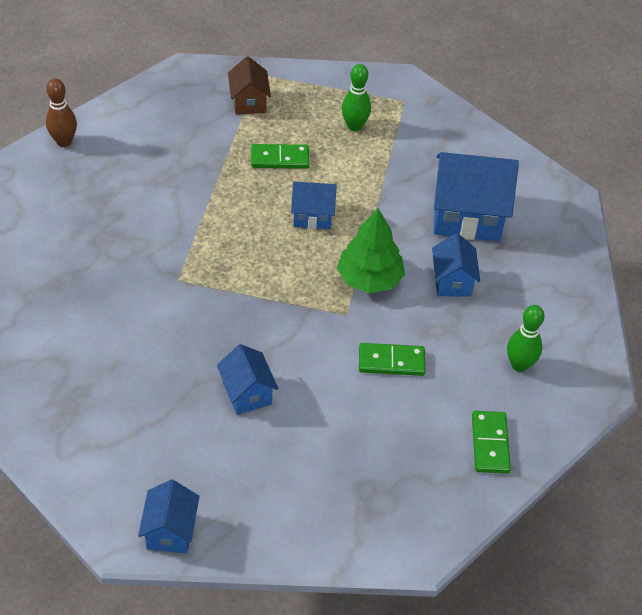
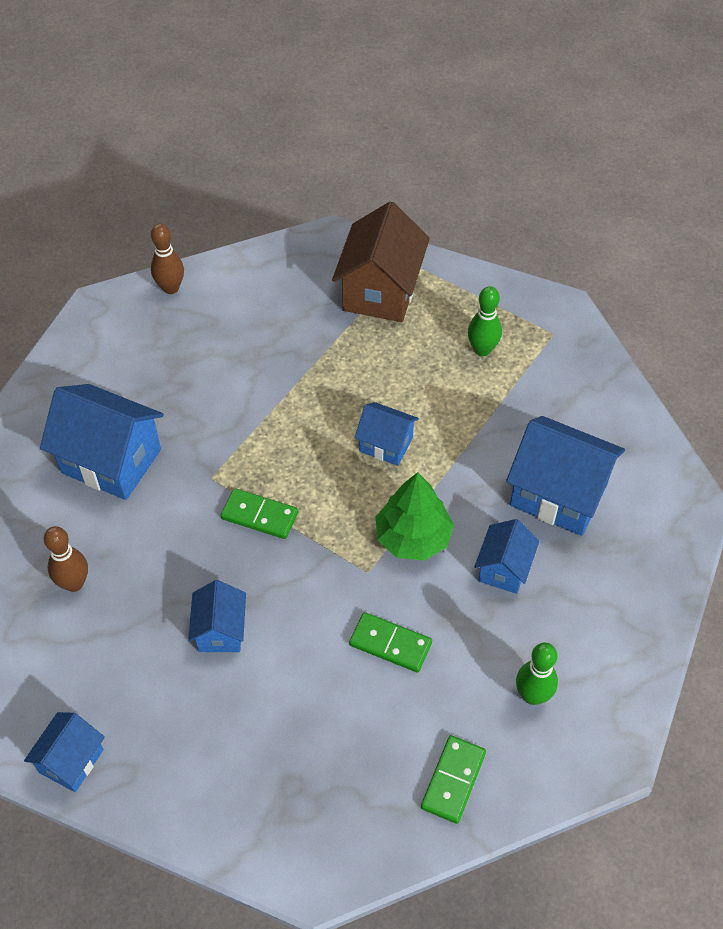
camera: 25 degrees right, 5 degrees up
brown house [228,56,271,115] -> brown house [332,201,430,322], size x1.79
green domino [251,144,309,169] -> green domino moved to [221,488,298,539]
none -> blue house [40,384,164,500]
none -> brown bowling pin [44,526,88,592]

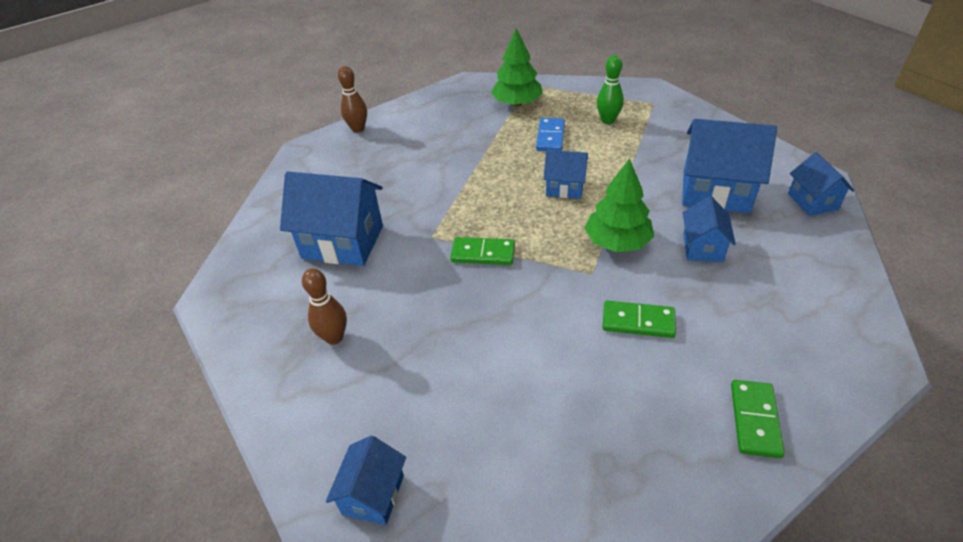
camera: 10 degrees left, 10 degrees down
blue house [188,580,246,652] -> blue house moved to [788,152,854,216]
brown house [332,201,430,322] -> green tree [491,28,543,106]
green bowling pin [516,643,558,705] -> none
none -> blue domino [536,118,565,151]

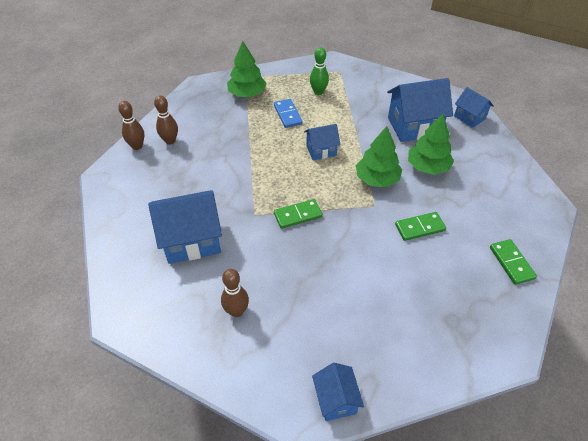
camera: 30 degrees left, 5 degrees up
blue house [683,196,736,262] -> green tree [408,114,454,175]
none -> brown bowling pin [154,95,178,145]

